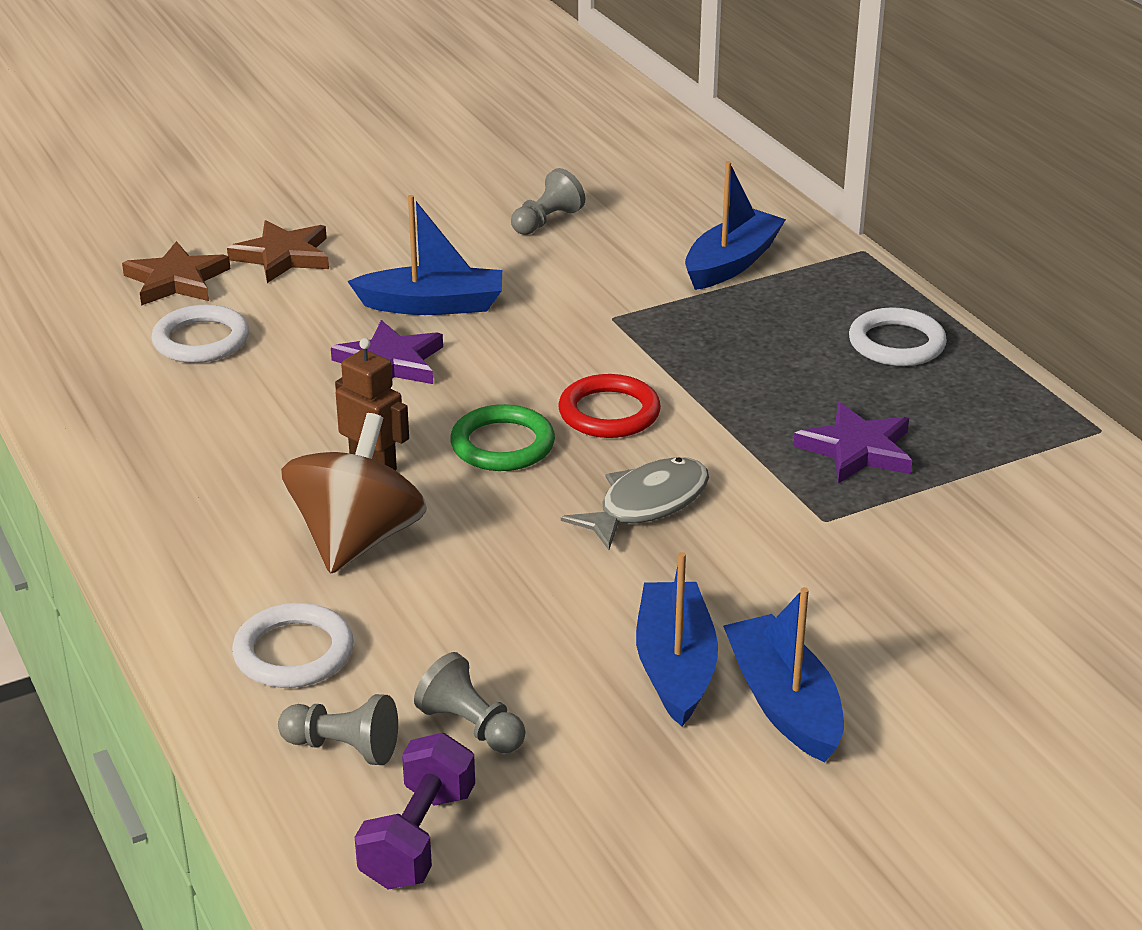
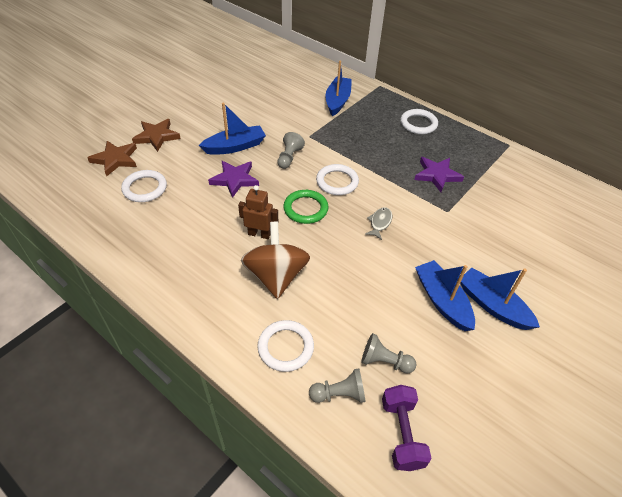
camera: 25 degrees left, 15 degrees up
grey pawn [511,168,585,235] -> grey pawn moved to [277,132,305,169]
red ring [558,374,661,438] -> white ring [316,164,359,195]
grey fish [561,457,709,550] -> grey fish [365,207,392,240], size x0.62

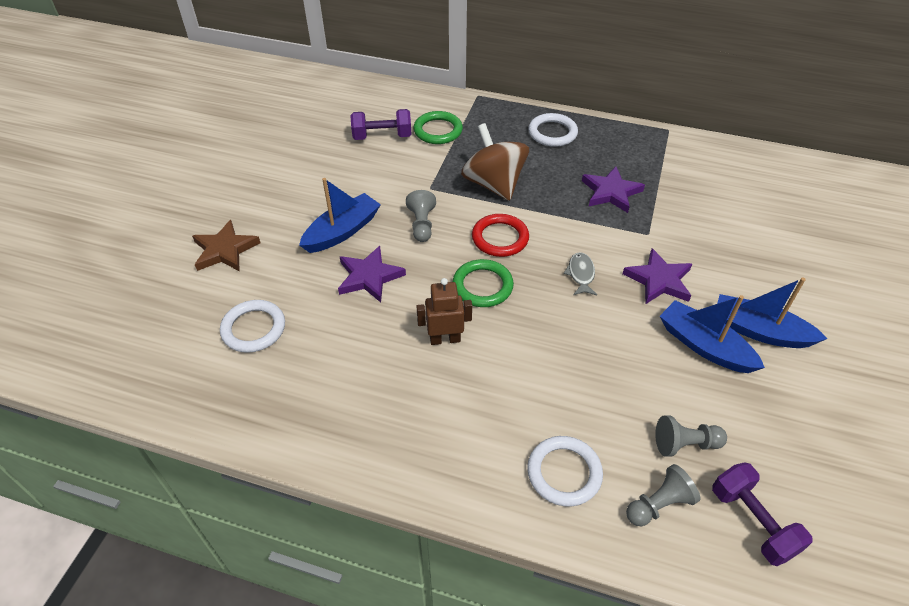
camera: 20 degrees left, 0 degrees up
brown star [87,141,137,176] -> none
brown spinning top [241,222,310,299] -> brown spinning top moved to [461,123,529,201]
white ring [316,164,359,195] -> red ring [472,214,529,257]
blue boat [325,61,352,116] -> green ring [413,111,463,144]
none -> purple dumbbell [350,109,412,140]
none -> purple star [622,248,692,304]

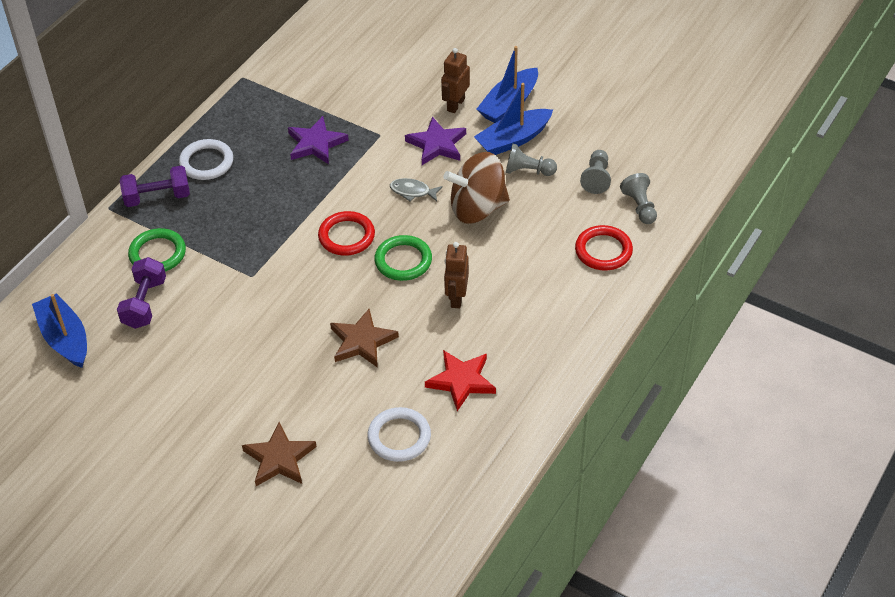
camera: 75 degrees left, 0 degrees up
blue boat [299,178,381,253] -> blue boat moved to [32,293,87,368]
purple star [338,246,406,303] -> brown star [330,309,399,368]
grey pawn [406,190,436,242] -> grey pawn moved to [506,143,557,176]
brown spinning top [461,123,529,201] -> brown spinning top moved to [443,152,510,224]
white ring [527,436,603,506] -> red ring [575,225,633,271]
purple dumbbell [712,462,812,566] -> purple dumbbell moved to [120,165,190,207]
none -> red star [425,350,496,411]
none -> brown robot [441,48,470,113]

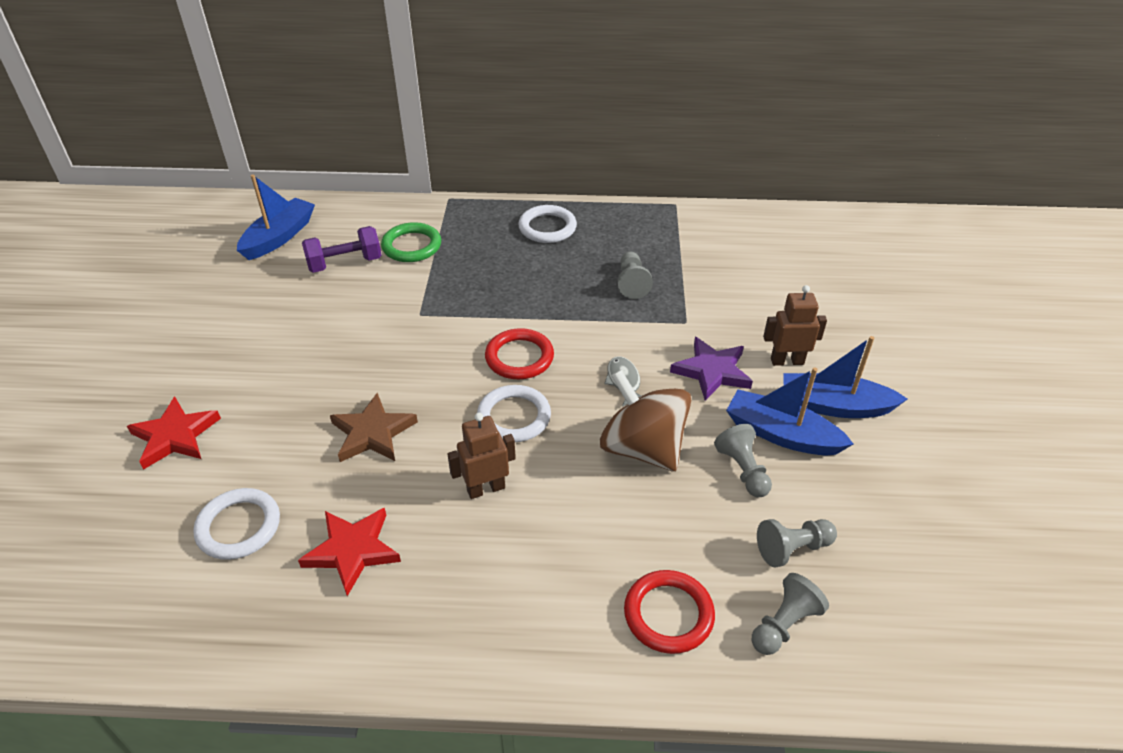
camera: 60 degrees right, 5 degrees down
purple dumbbell [120,165,190,207] -> none
brown star [242,422,317,486] -> red star [127,397,221,470]
purple star [288,116,349,164] -> grey pawn [618,252,653,299]
green ring [374,235,432,281] -> white ring [477,385,551,442]

